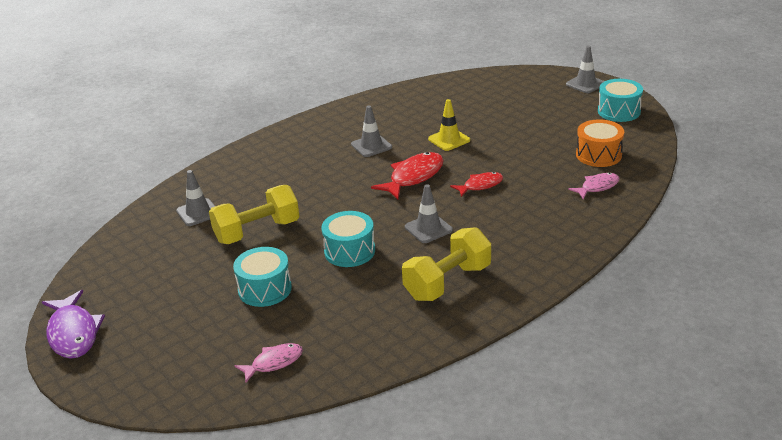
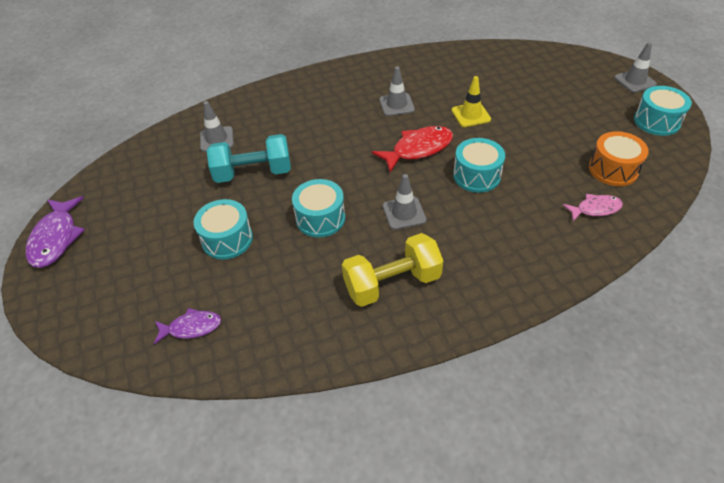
camera: 20 degrees right, 15 degrees up
yellow dumbbell [209,185,299,244] -> turquoise dumbbell [207,134,291,183]
pink fish [235,343,303,383] -> purple fish [154,308,221,344]
red fish [450,172,503,197] -> turquoise drum [453,138,505,193]

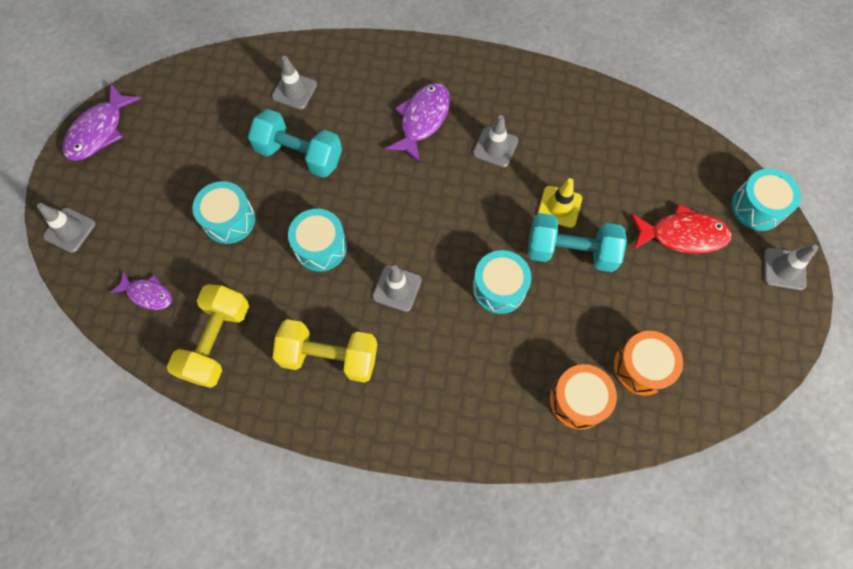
camera: 30 degrees right, 20 degrees up
red fish [372,126,453,172] -> red fish moved to [631,204,732,254]
pink fish [563,194,623,221] -> orange drum [550,364,617,430]
turquoise drum [634,86,692,136] -> turquoise drum moved to [731,169,801,231]
none -> grey traffic cone [37,203,96,253]
none -> yellow dumbbell [167,284,249,388]
none -> purple fish [386,83,450,163]
none -> turquoise dumbbell [528,213,627,272]

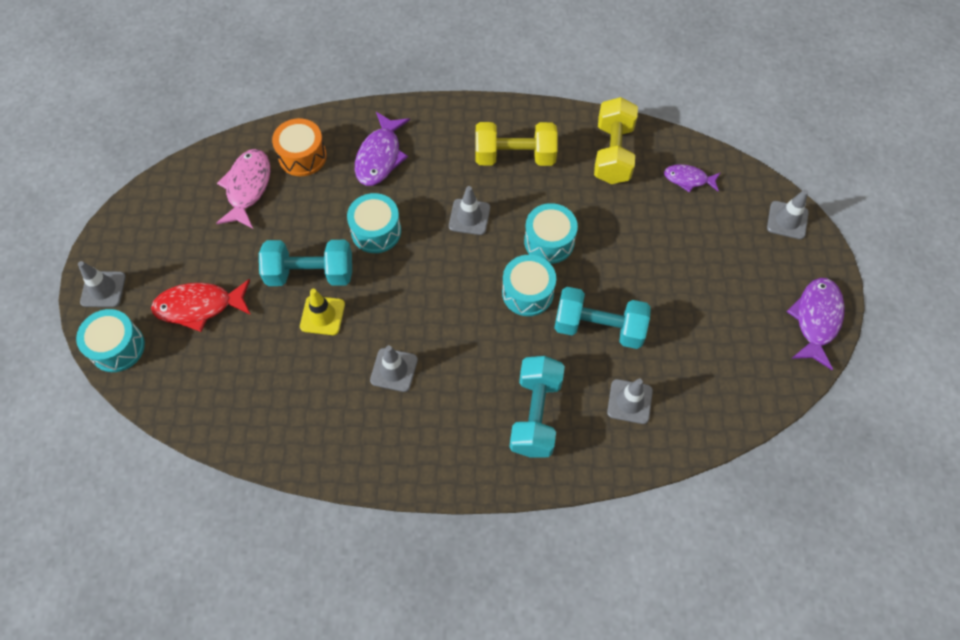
camera: 170 degrees right, 5 degrees down
turquoise drum [192,181,255,244] -> turquoise drum moved to [502,255,556,316]
purple fish [386,83,450,163] -> purple fish moved to [355,112,410,186]
orange drum [614,331,683,396] -> pink fish [216,149,270,228]
none -> turquoise dumbbell [510,356,565,457]

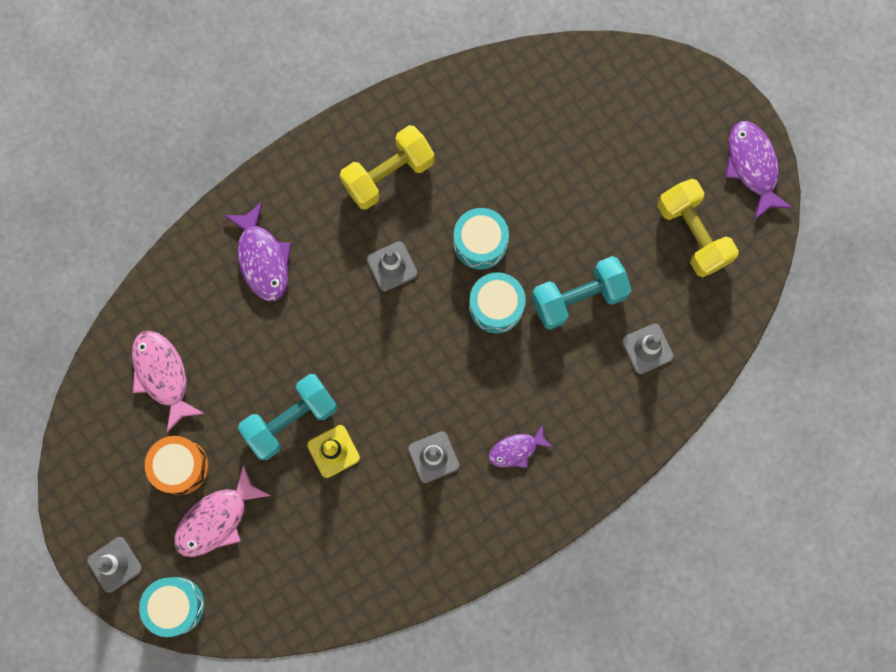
camera: 35 degrees left, 15 degrees up
red fish [151,279,251,332] -> pink fish [174,464,271,557]
orange drum [272,118,327,176] -> orange drum moved to [145,436,209,495]
turquoise drum [347,193,401,253] -> none
turquoise dumbbell [510,356,565,457] -> none
yellow dumbbell [594,97,638,184] -> yellow dumbbell moved to [657,179,739,277]
purple fish [664,164,721,193] -> purple fish moved to [489,424,552,468]
grey traffic cone [767,189,809,239] -> none

